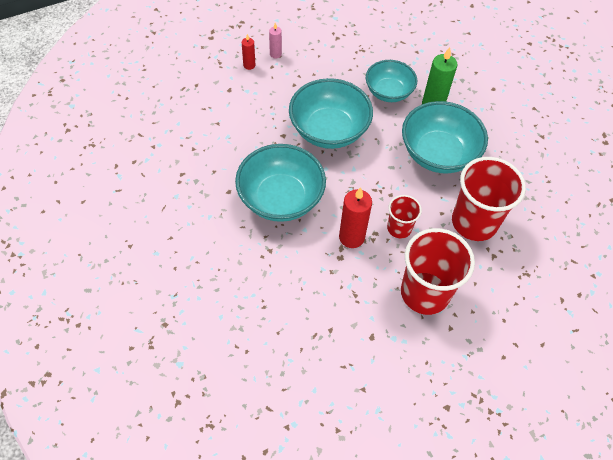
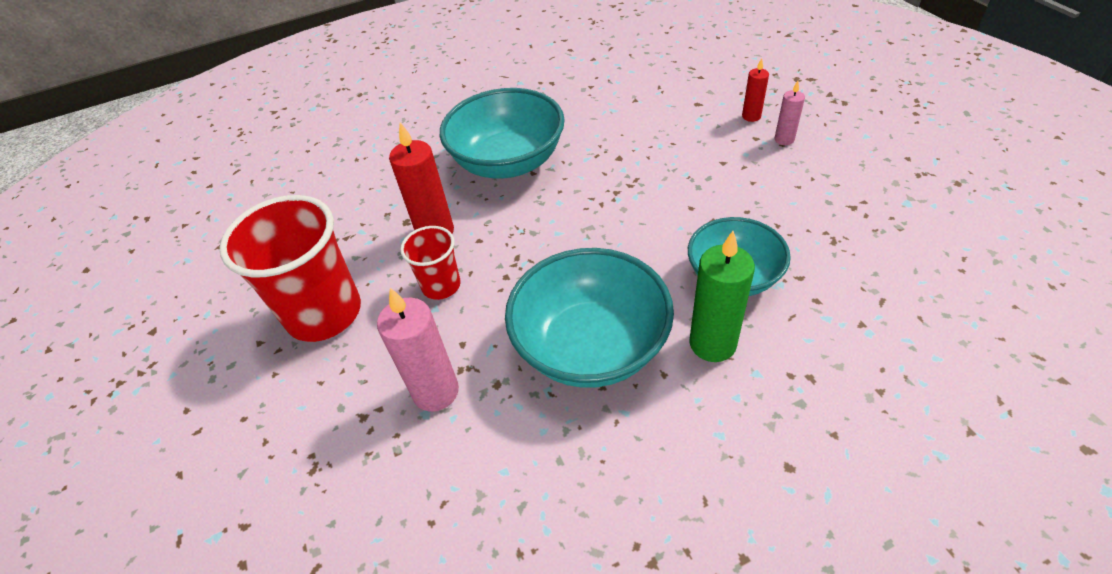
camera: 100 degrees right, 10 degrees down
turquoise bowl [289,78,373,149] -> none
red cup [452,157,526,241] -> pink candle [377,288,459,412]

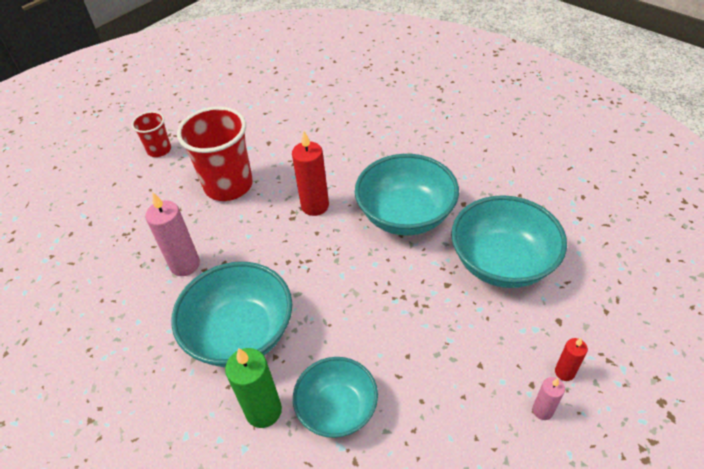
camera: 65 degrees right, 0 degrees up
red cup [400,226,461,300] -> red cup moved to [132,111,171,157]
none -> turquoise bowl [451,195,567,288]

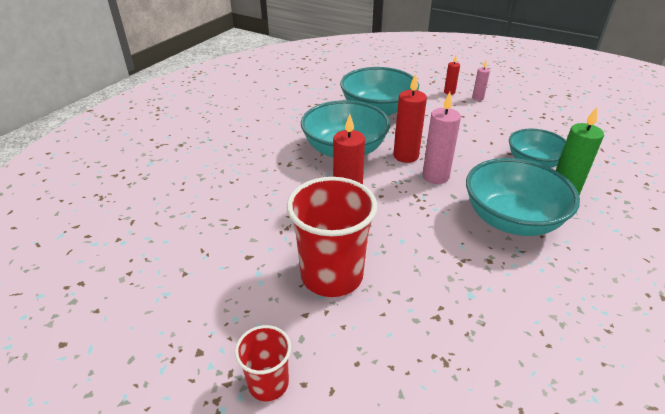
camera: 105 degrees left, 10 degrees down
pink candle [145,193,200,276] -> pink candle moved to [422,92,461,184]
none -> red candle [393,73,427,163]

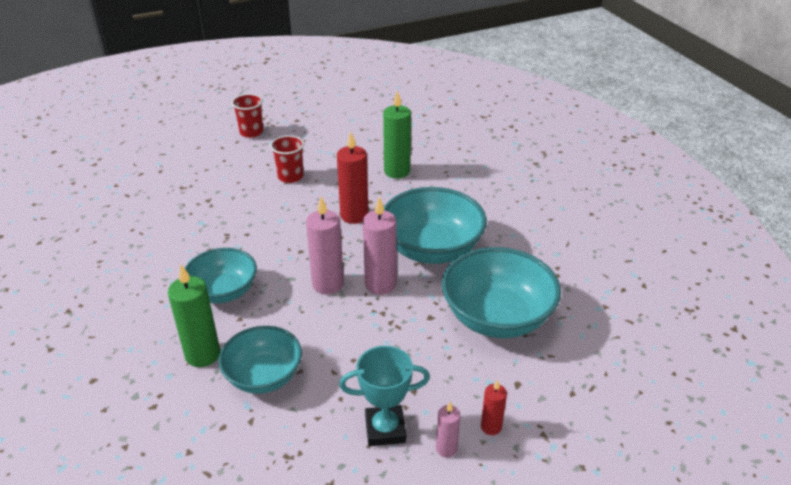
camera: 125 degrees right, 0 degrees up
red cup [287,177,377,297] -> red cup [270,135,304,183], size x0.53
red candle [393,73,427,163] -> pink candle [363,197,397,295]
turquoise bowl [466,158,580,236] -> turquoise bowl [185,248,257,303], size x0.65
none -> turquoise trophy [339,346,430,446]
none -> green candle [383,91,411,178]

